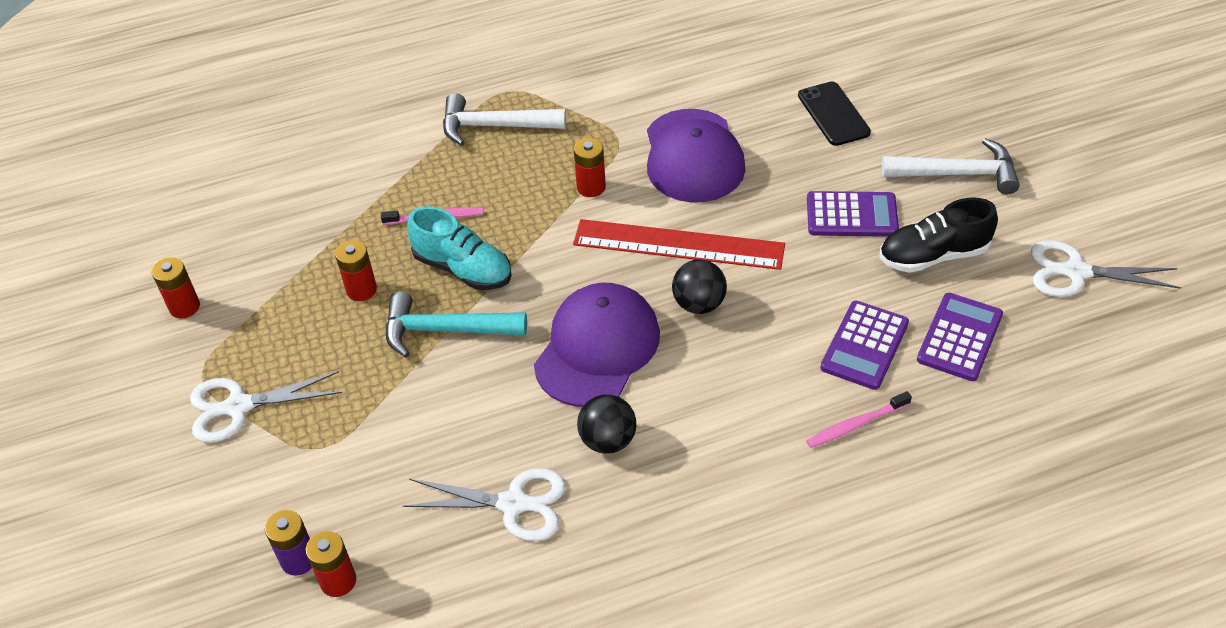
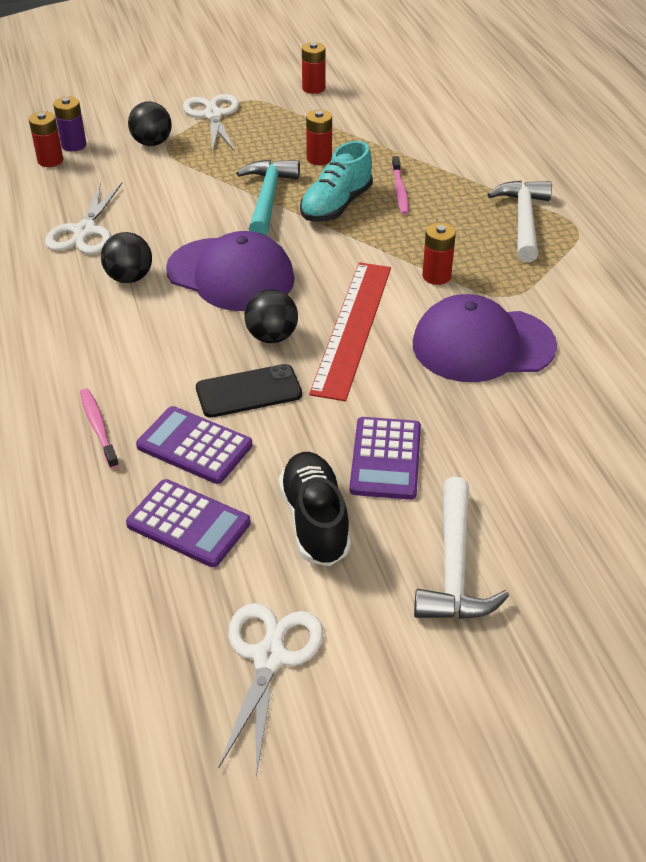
camera: 90 degrees right, 5 degrees down
black phone [798,81,871,146] -> black phone moved to [196,364,302,418]
none -> black ball [128,101,172,146]

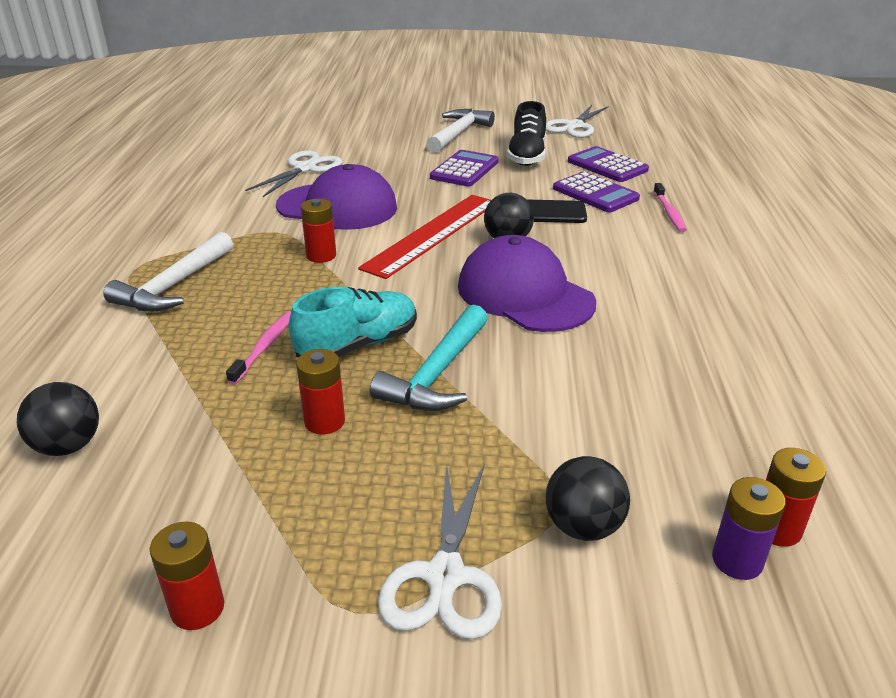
camera: 160 degrees left, 10 degrees down
white scissors [45,182,122,254] -> white scissors moved to [245,150,342,197]
black ball [101,232,152,283] -> black ball moved to [17,382,99,456]

